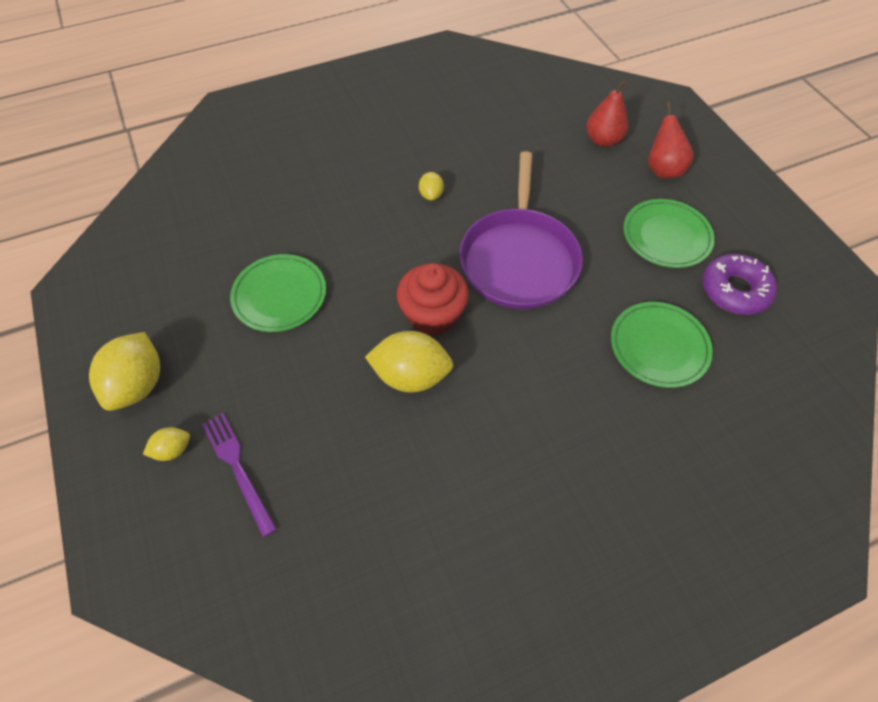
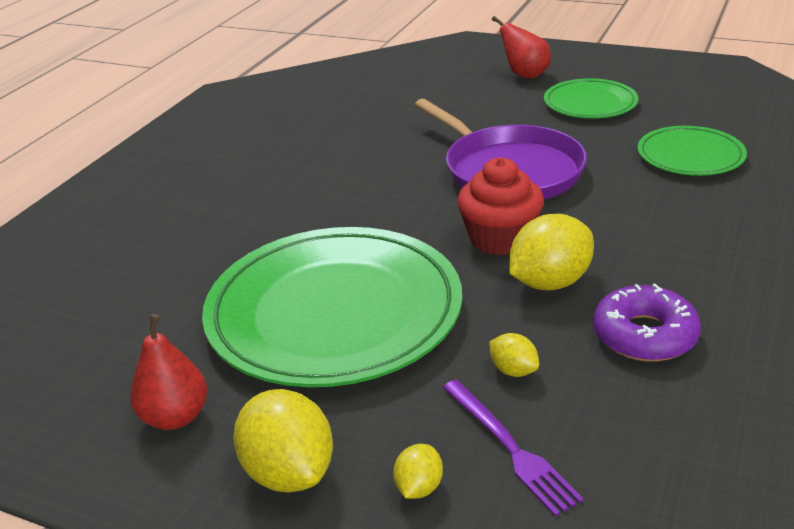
camera: 40 degrees left, 25 degrees down
purple fork [202,413,277,537] -> purple fork turned 135 degrees counterclockwise [442,380,584,517]
green plate [230,254,326,332] -> green plate [202,227,462,387], size x1.99
yellow lemon [419,172,444,201] -> yellow lemon moved to [489,333,539,377]
red pear [586,80,628,147] -> red pear moved to [130,314,207,430]
purple donut [702,254,777,315] -> purple donut moved to [593,283,701,362]

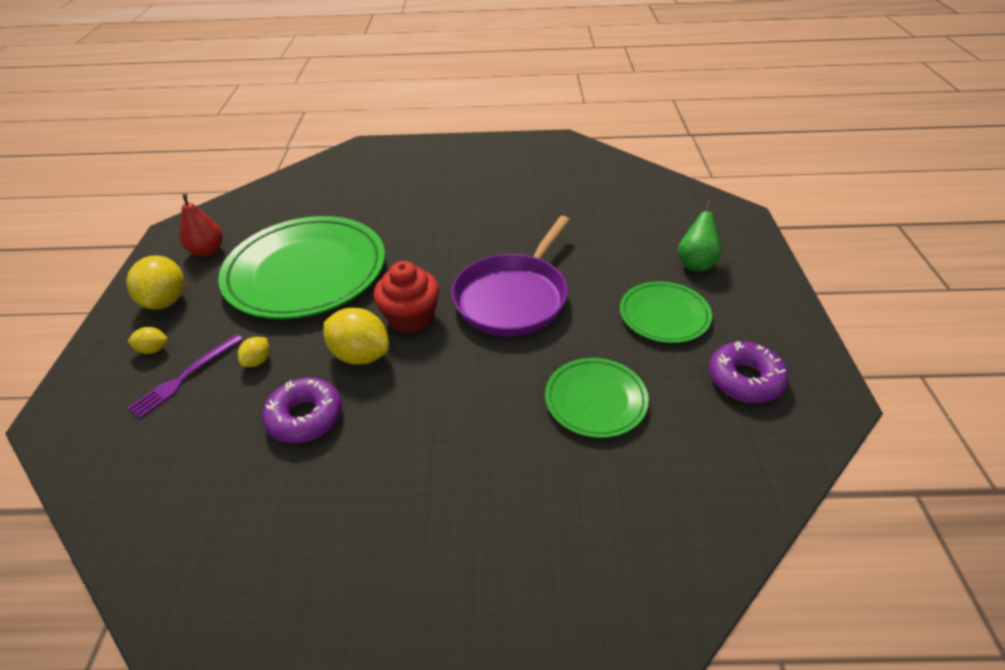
camera: 65 degrees right, 10 degrees up
yellow lemon [233,389,333,492] -> yellow lemon turned 45 degrees counterclockwise [126,255,184,310]
red pear [492,16,551,78] -> green pear [678,200,722,271]
none -> purple donut [709,341,789,403]

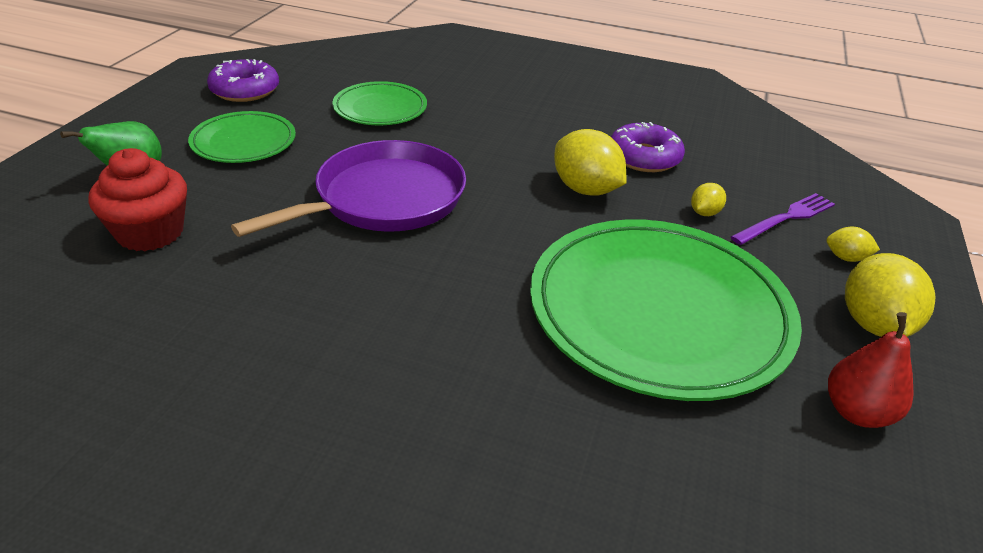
camera: 165 degrees left, 5 degrees down
red cupcake [373,261,439,333] -> red cupcake moved to [89,148,187,251]

